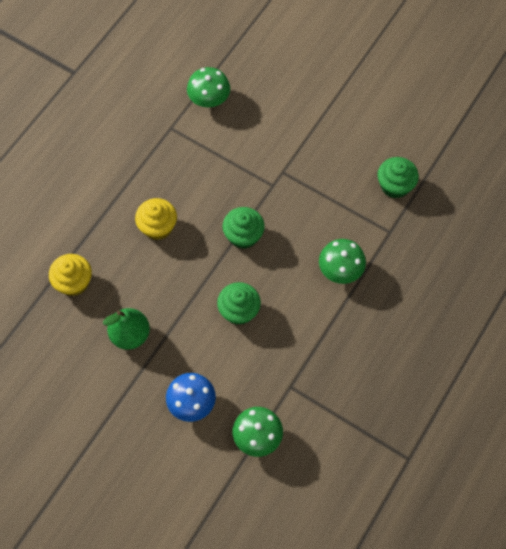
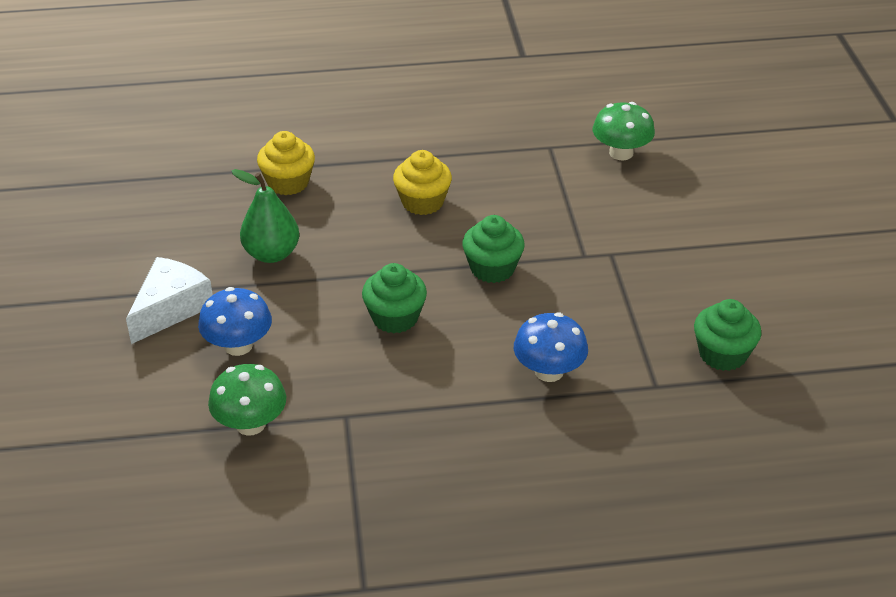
camera: 50 degrees right, 25 degrees down
green mushroom [319,239,366,284] -> blue mushroom [514,312,588,382]
none -> white cheese [126,257,213,344]

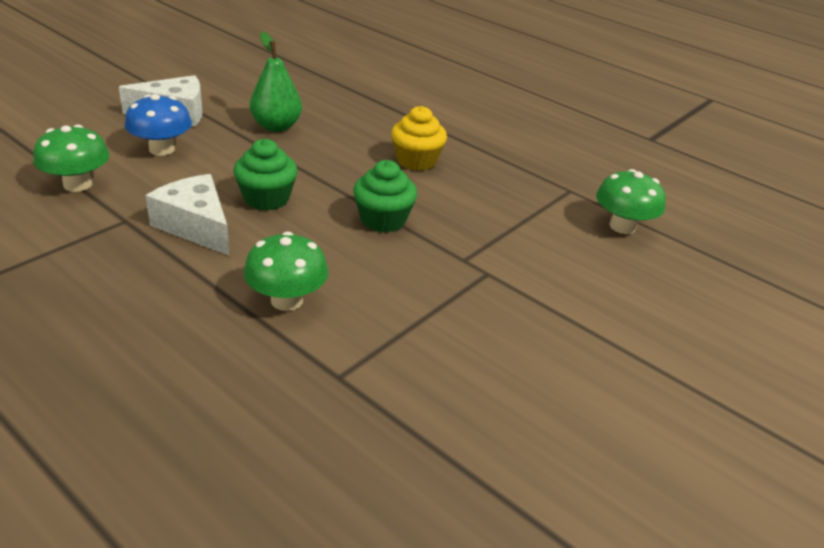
camera: 45 degrees right, 5 degrees down
yellow cupcake [257,131,315,195] -> none
blue mushroom [514,312,588,382] -> green mushroom [244,232,328,311]
green cupcake [694,299,761,371] -> none
none -> white cheese [145,174,230,256]

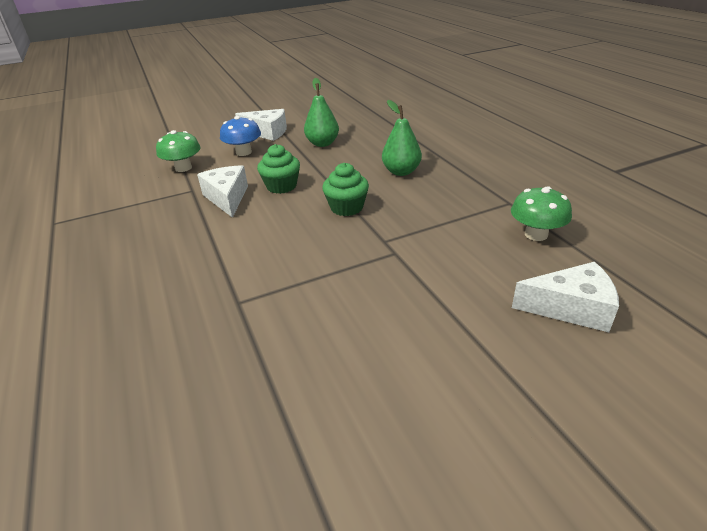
camera: 30 degrees right, 0 degrees up
green mushroom [244,232,328,311] -> none
yellow cupcake [391,106,447,171] -> green pear [382,100,422,176]
none -> white cheese [512,262,619,332]

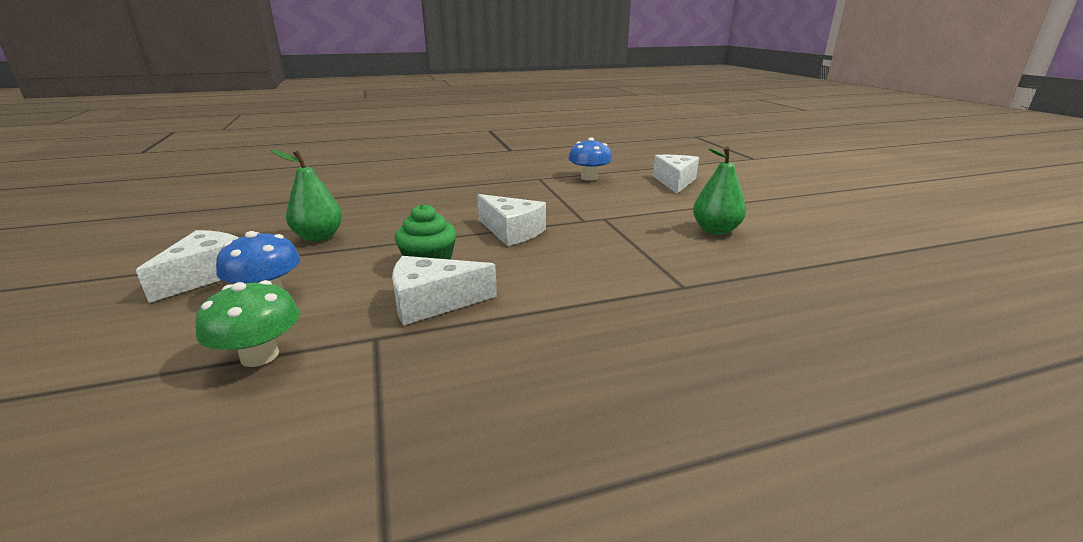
camera: 85 degrees left, 10 degrees down
green cupcake [322,163,369,216] -> white cheese [477,194,546,246]
green pear [382,100,422,176] -> green pear moved to [693,146,746,235]
green mushroom [511,186,572,241] -> blue mushroom [568,137,612,181]

